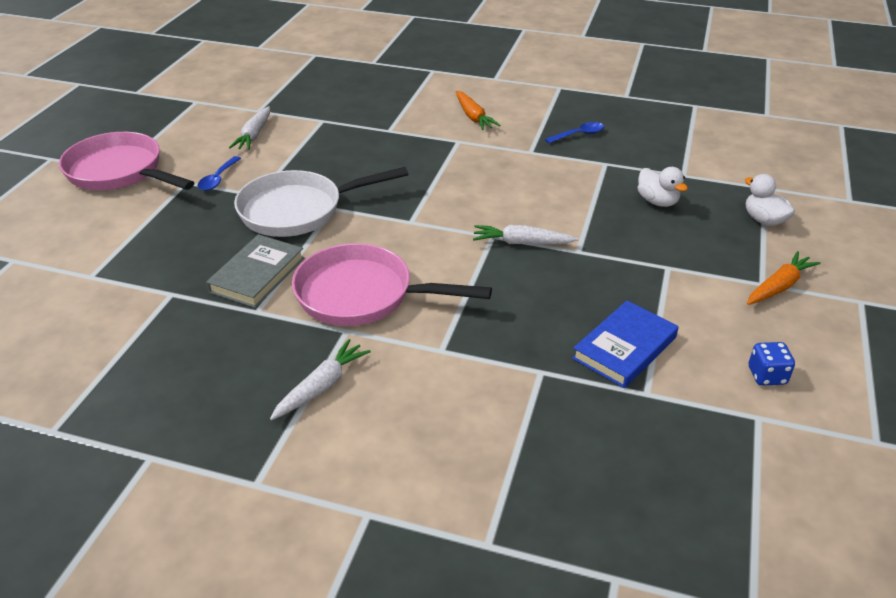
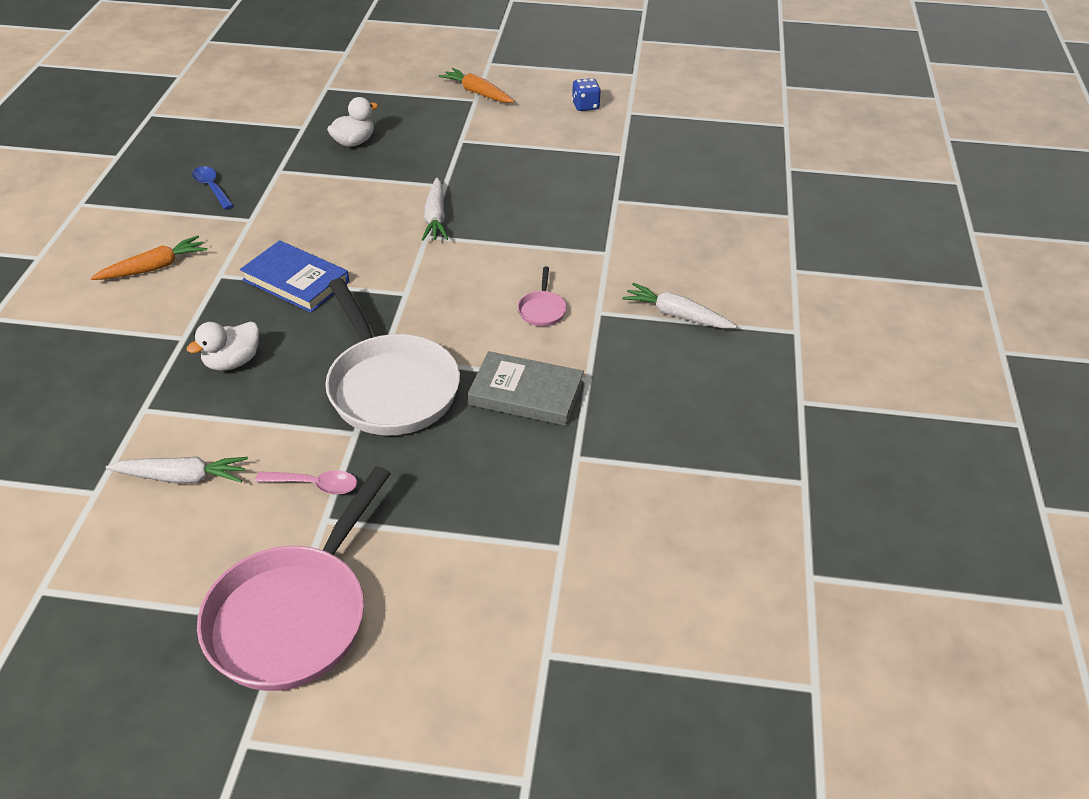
camera: 100 degrees left, 5 degrees up
blue spoon [197,156,241,191] -> pink spoon [255,470,357,495]
pink pan [292,243,492,326] -> pink pan [518,267,567,326], size x0.40
blue book [572,301,679,388] -> blue book moved to [240,240,349,313]
white duck [745,174,795,226] -> white duck moved to [187,322,259,371]

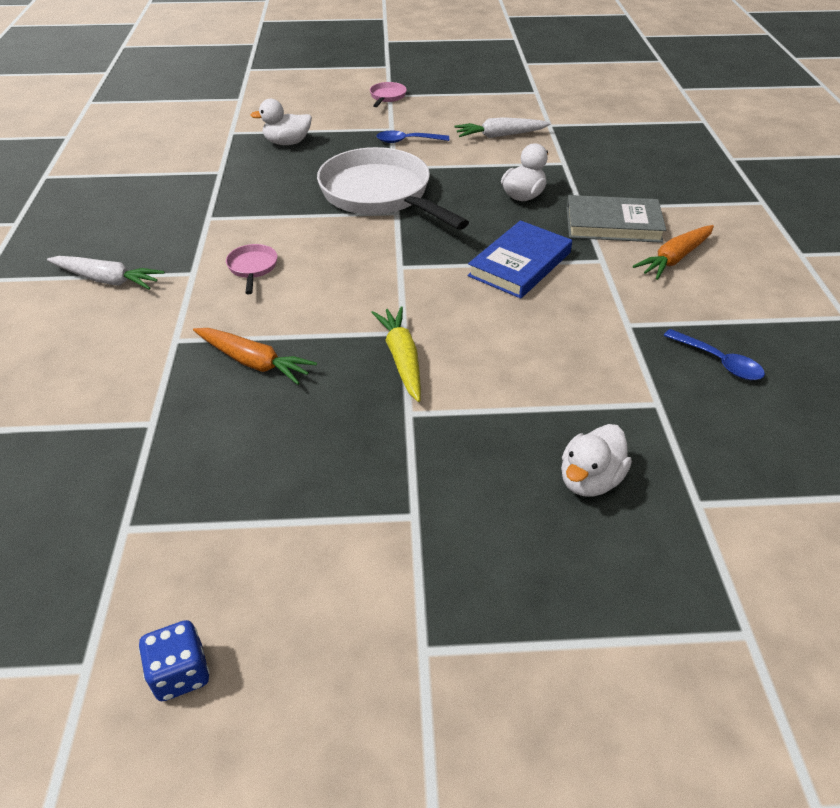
camera: 170 degrees right, 0 degrees up
pink pan [197,466,391,691] -> pink pan [370,82,407,107], size x0.40
blue book [240,240,349,313] -> blue book turned 75 degrees counterclockwise [468,220,572,299]
pink spoon [255,470,357,495] -> blue spoon [376,131,449,143]
white carrot [422,177,448,241] -> yellow carrot [371,307,421,402]
orange carrot [439,68,514,103] -> orange carrot moved to [193,328,317,385]
grey book [468,351,584,426] -> grey book moved to [566,195,666,243]
none -> white duck [250,99,312,145]

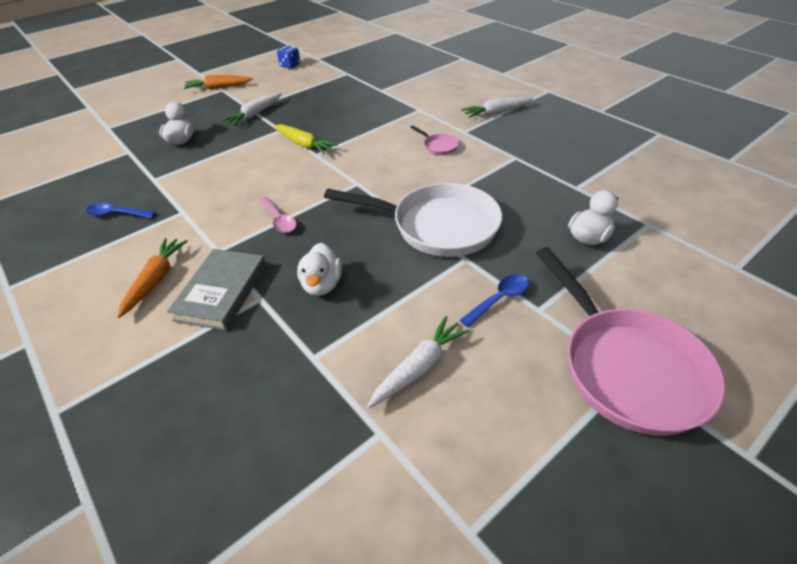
camera: 145 degrees right, 0 degrees up
orange carrot [193,328,317,385] -> orange carrot moved to [184,75,253,90]
pink pan [370,82,407,107] -> pink pan [536,247,726,436], size x2.48
blue book [468,220,572,299] -> pink spoon [259,197,297,233]
grey book [566,195,666,243] -> grey book turned 45 degrees counterclockwise [167,249,266,331]
none -> white carrot [222,93,282,125]

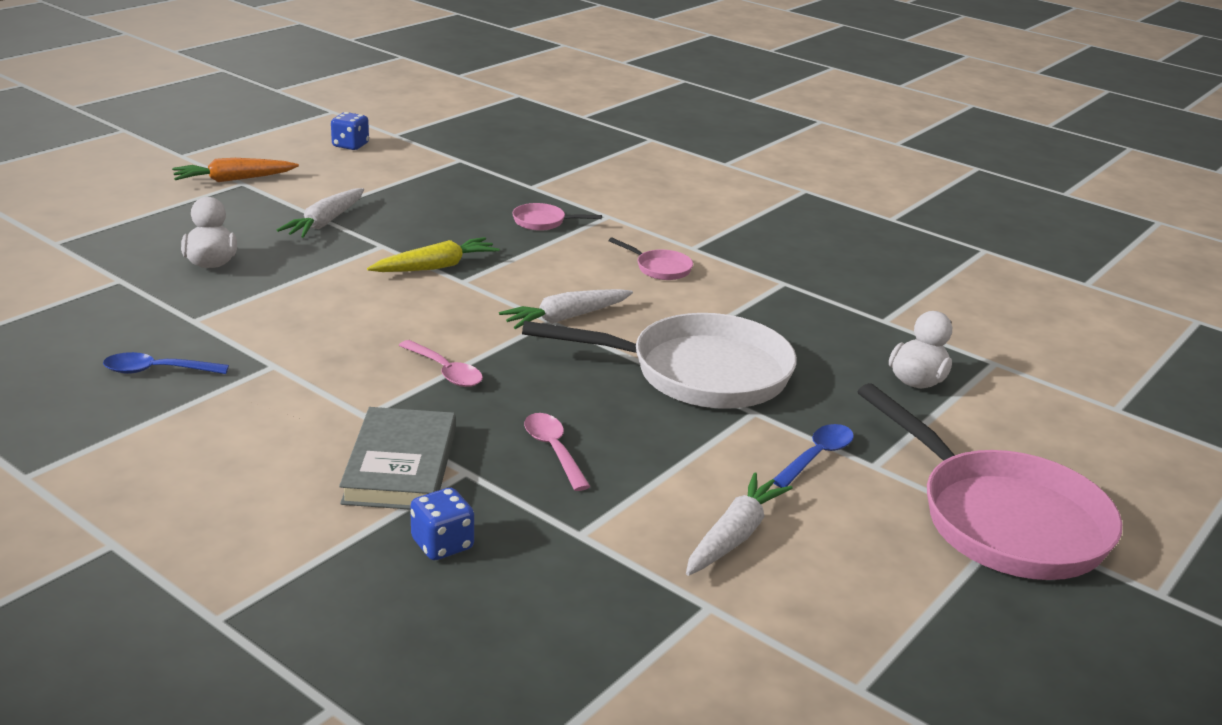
camera: 15 degrees left, 15 degrees down
orange carrot [117,238,188,318] -> none
yellow carrot [275,124,337,154] -> yellow carrot turned 60 degrees counterclockwise [367,237,500,272]
white duck [297,243,342,296] -> pink spoon [524,413,591,491]
white carrot [461,97,533,118] -> white carrot moved to [499,289,633,329]
none -> blue dice [410,488,474,560]
none -> pink pan [512,203,602,231]

